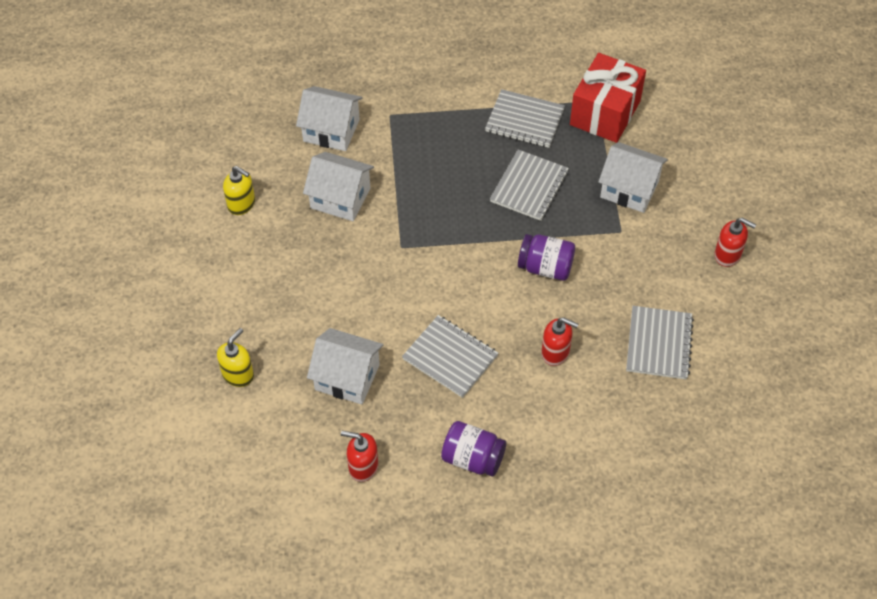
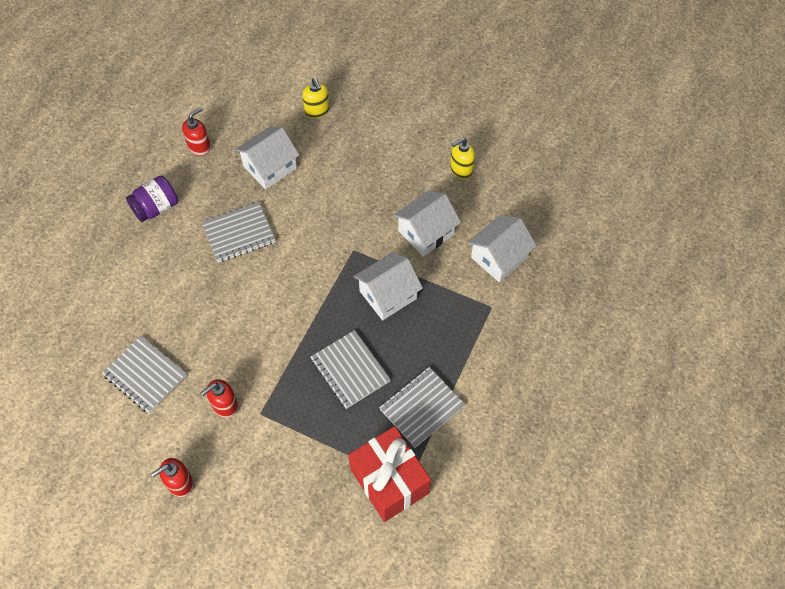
camera: 120 degrees right, 5 degrees up
purple jar [518,234,575,281] -> none
red soap dispenser [541,317,578,366] -> red soap dispenser moved to [201,379,238,418]
white house [598,142,668,213] -> white house moved to [354,252,423,320]

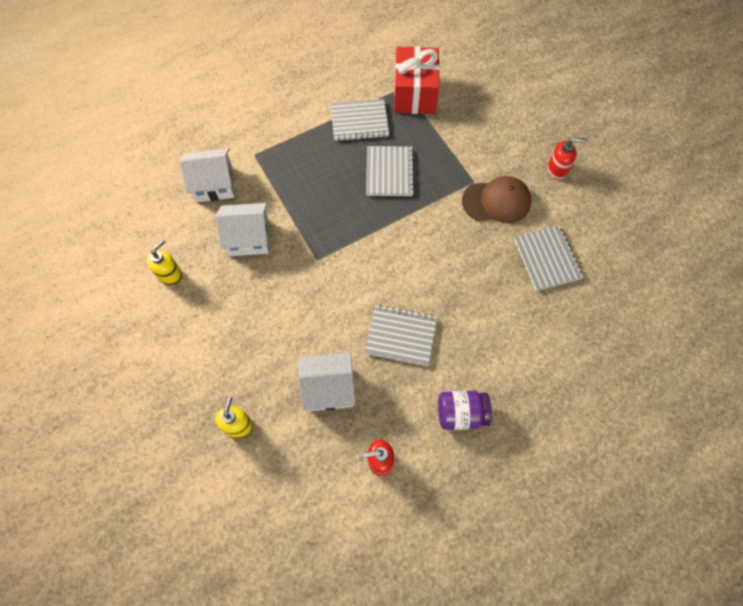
camera: 145 degrees left, 5 degrees up
red soap dispenser [201,379,238,418] -> brown cap [462,176,531,223]
white house [354,252,423,320] -> none
yellow soap dispenser [450,138,475,179] -> yellow soap dispenser turned 60 degrees counterclockwise [147,239,182,286]

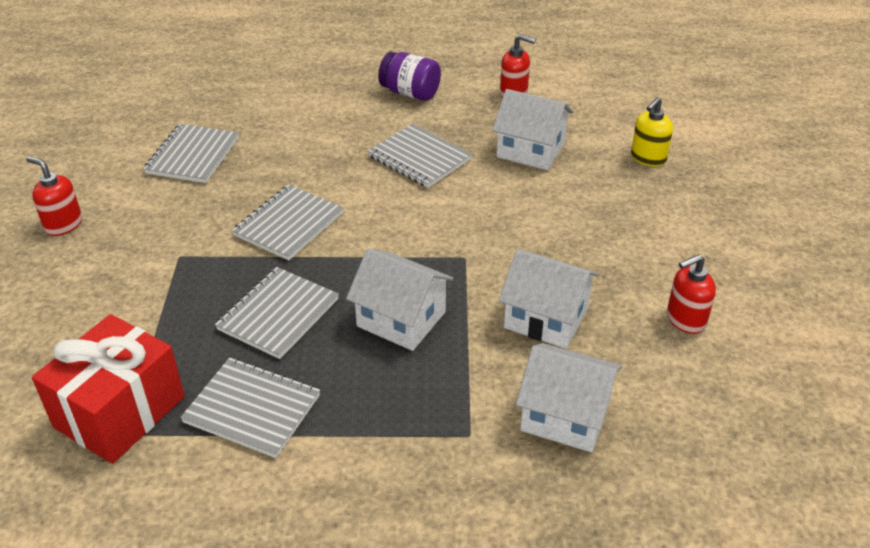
camera: 150 degrees left, 25 degrees down
yellow soap dispenser [147,239,182,286] -> red soap dispenser [667,254,716,334]
brown cap [462,176,531,223] -> none
none -> grey notebook [232,185,344,261]
none -> white house [346,248,454,351]

